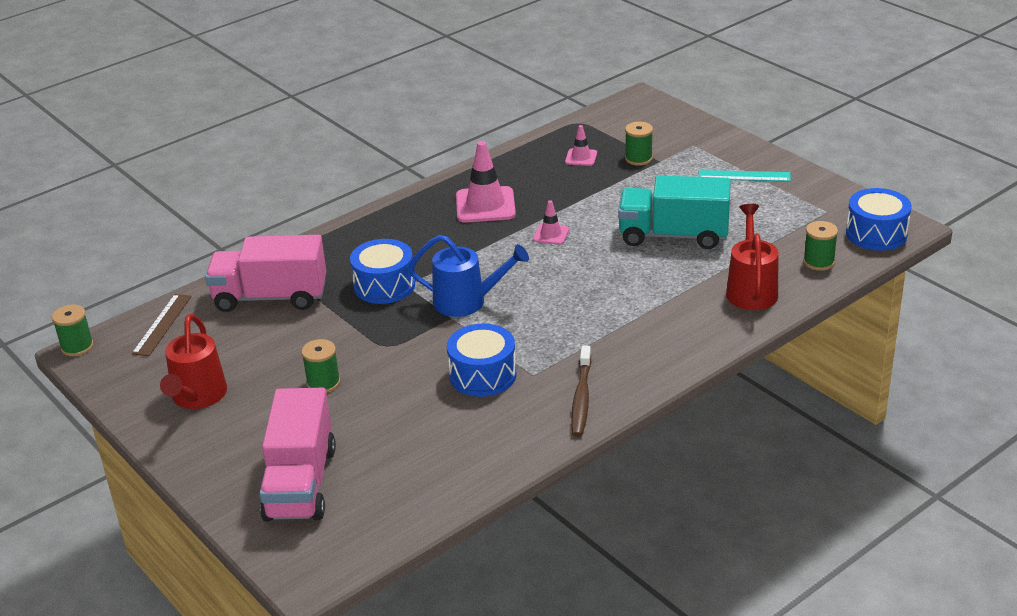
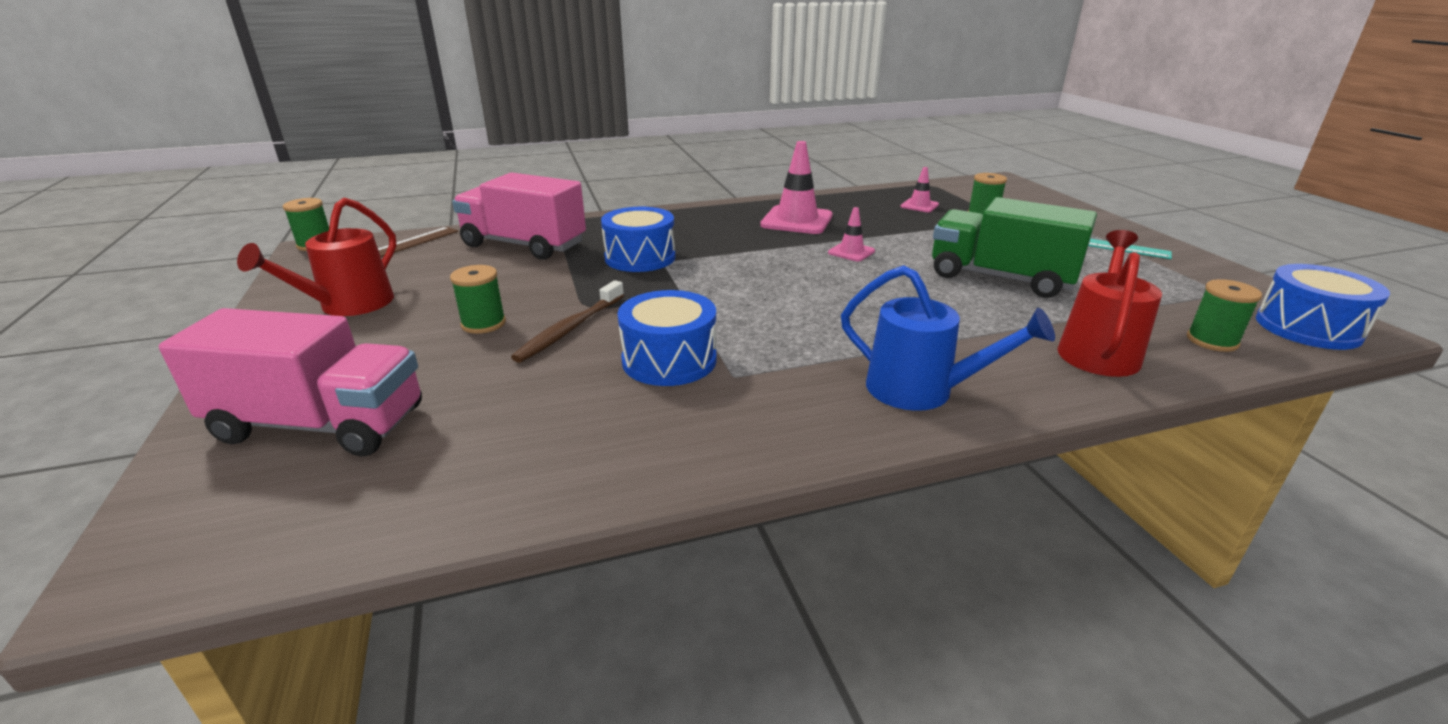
camera: 20 degrees right, 5 degrees down
pink truck [259,388,336,521] -> pink truck turned 105 degrees counterclockwise [159,308,422,456]
blue watering can [409,235,529,317] -> blue watering can moved to [841,265,1055,411]
brown toothbrush [571,346,591,437] -> brown toothbrush moved to [511,280,624,363]
turquoise truck [618,175,731,249] -> green truck [932,197,1097,298]

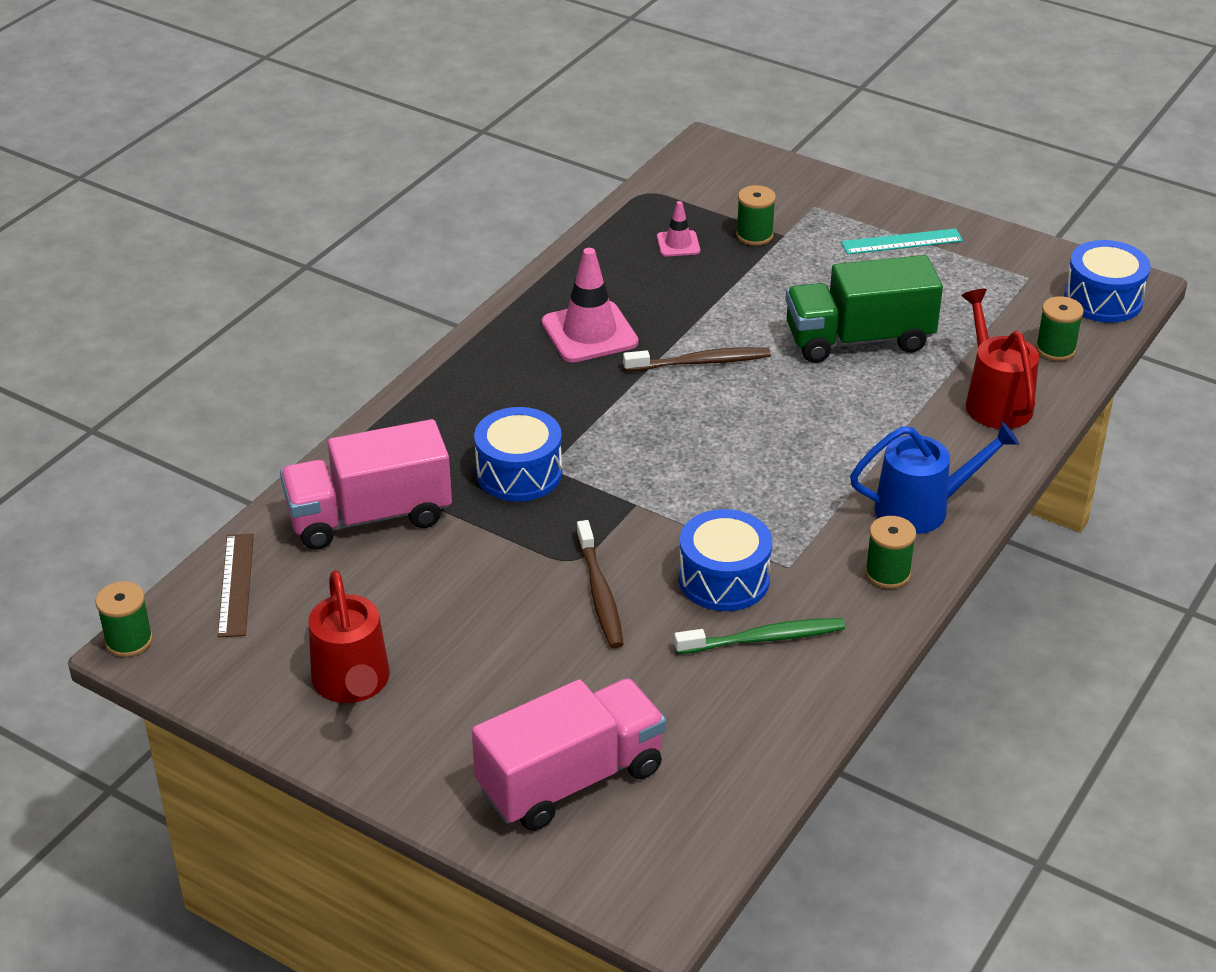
camera: 40 degrees left, 10 degrees up
green spool [450,265,506,334] -> green spool moved to [865,516,916,589]
pink traffic cone [828,207,875,261] -> brown toothbrush [623,347,771,372]
none -> green toothbrush [674,618,845,654]

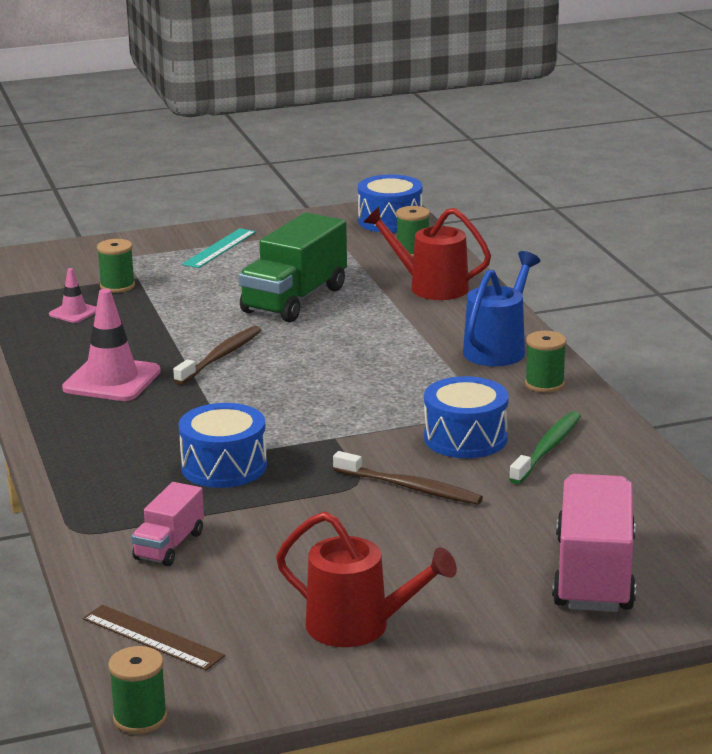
camera: 50 degrees left, 15 degrees down
pink truck [280,419,452,550] -> pink truck [131,482,204,566], size x0.54

